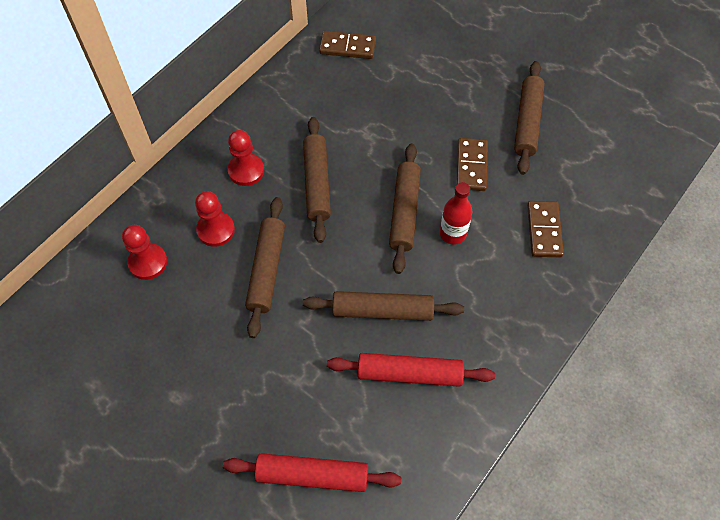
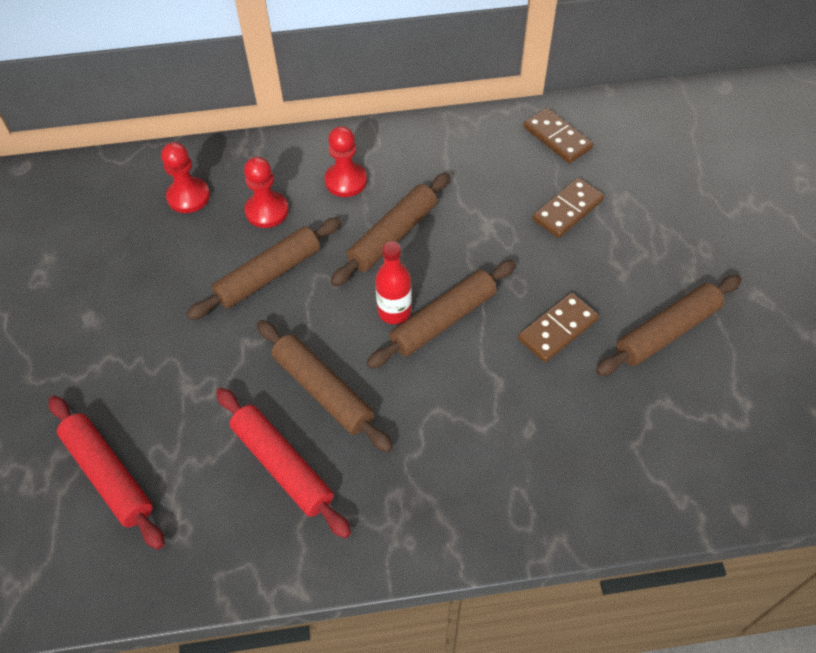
camera: 45 degrees right, 5 degrees down
red bottle [440,182,472,245] -> red bottle moved to [375,241,412,324]
brown domino [527,201,564,257] -> brown domino moved to [533,178,604,238]

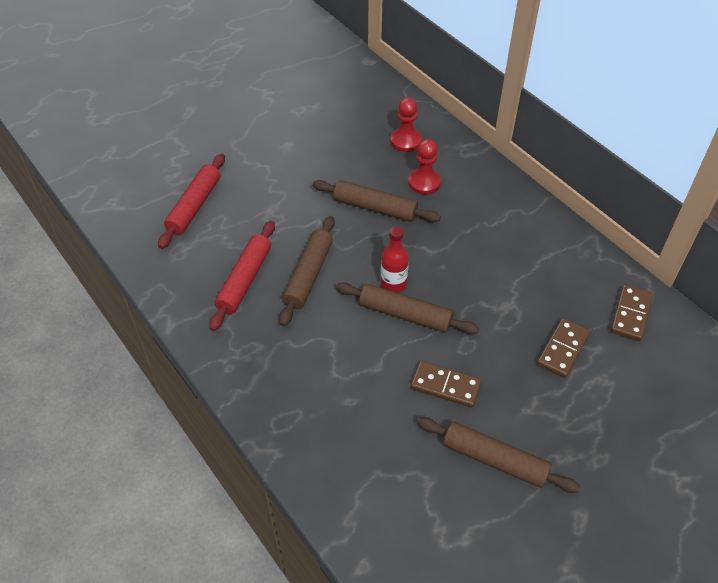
camera: 60 degrees right, 5 degrees down
red pawn [325,126,367,197] -> none
brown rolling pin [330,173,450,287] -> none
brown domino [533,178,604,238] -> brown domino turned 75 degrees counterclockwise [537,318,590,378]

